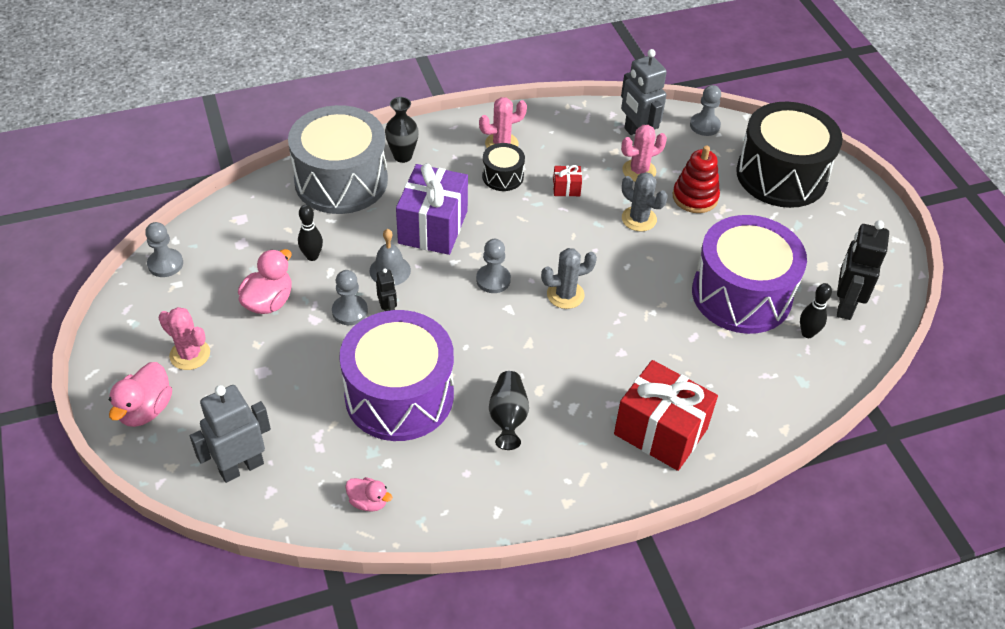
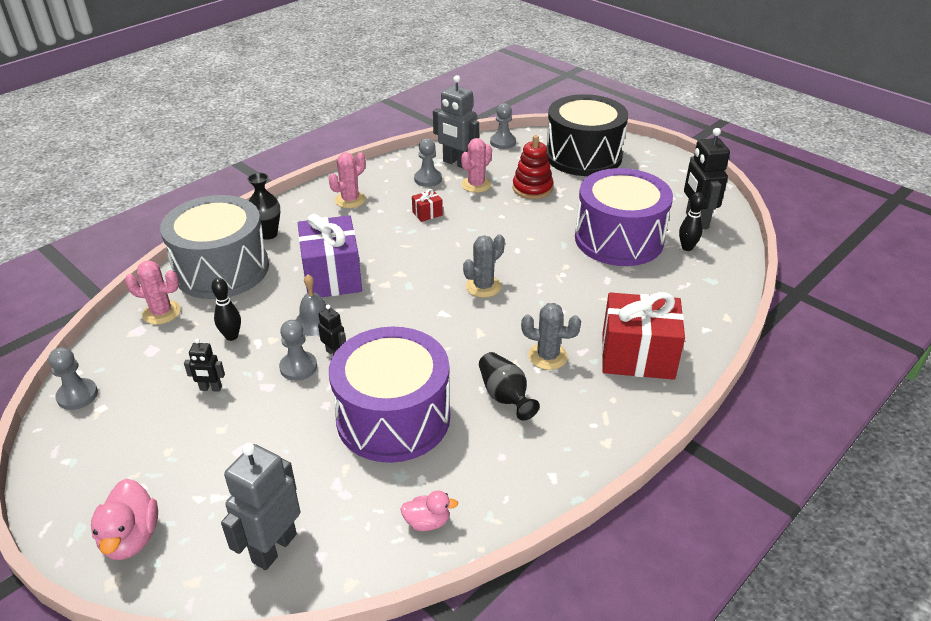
camera: 25 degrees left, 10 degrees down
pink cactus [159,307,210,370] -> pink cactus moved to [125,261,181,324]
pink duck [238,249,292,314] -> black robot [184,339,225,392]
grey pawn [476,239,511,293] -> grey pawn moved to [414,138,442,187]
black drum [482,143,525,191] -> none
grey cactus [622,172,668,232] -> grey cactus moved to [521,303,581,370]

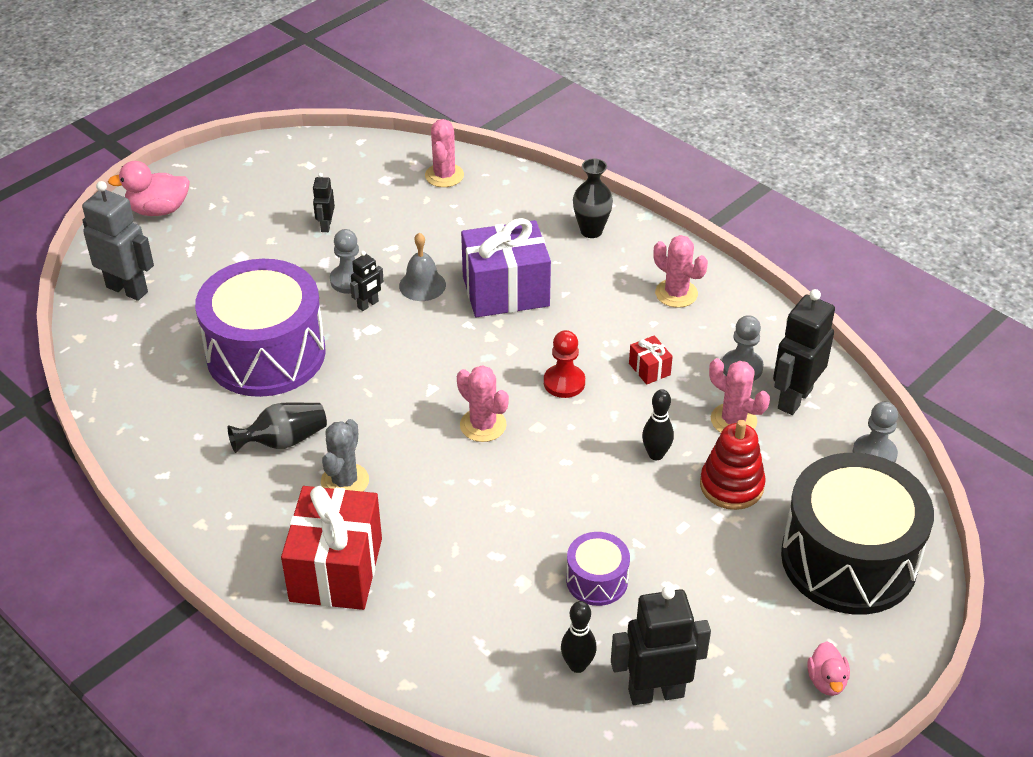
camera: 90 degrees right, 5 degrees up
grey pawn [48,347,98,410] -> none
grey drum [160,195,269,299] -> none
black bowling pin [211,278,241,341] -> black bowling pin moved to [642,389,674,460]
pink duck [400,491,458,531] -> pink duck moved to [807,641,850,696]
grey robot [433,75,479,168] -> black robot [773,289,835,415]
grey cactus [463,234,505,298] -> pink cactus [457,365,509,442]
purple drum [575,168,673,266] -> purple drum [566,532,630,606], size x0.45
none -> red pawn [544,330,585,398]

